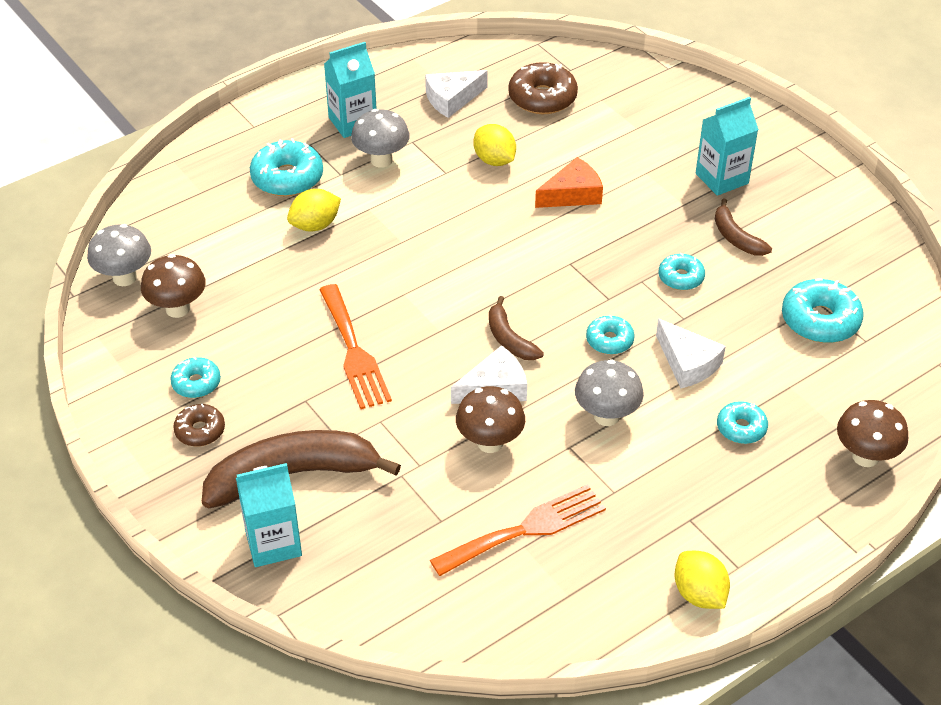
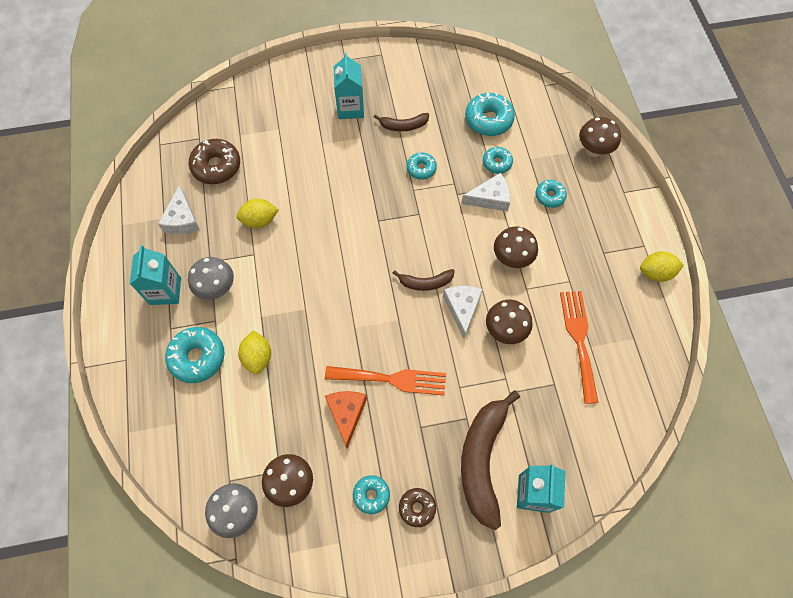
camera: 65 degrees left, 20 degrees up
orange cheese [535,157,603,208] -> orange cheese moved to [325,391,367,448]
grey mushroom [575,359,644,426] -> brown mushroom [494,226,538,268]
turquoise donut [586,315,635,355] -> turquoise donut moved to [483,147,513,174]

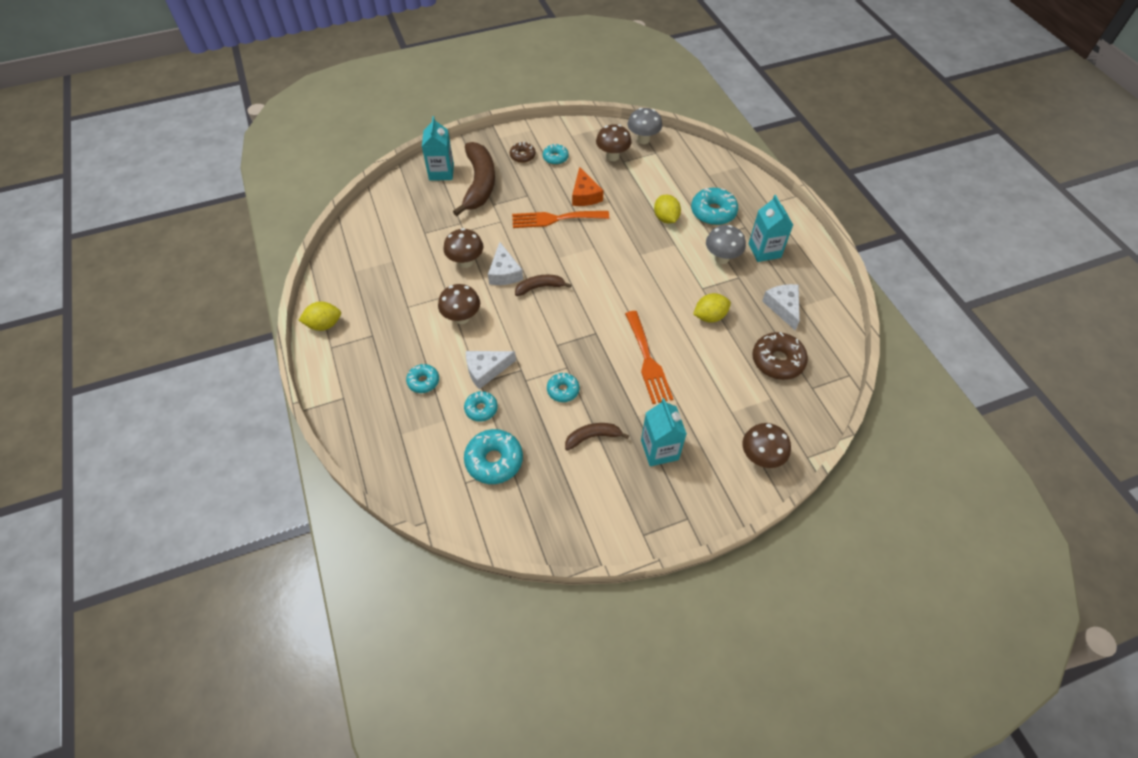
camera: 170 degrees right, 10 degrees down
orange fork [560,291,598,404] -> orange fork moved to [625,311,673,404]
brown mushroom [579,117,621,157] -> brown mushroom moved to [742,423,791,468]

